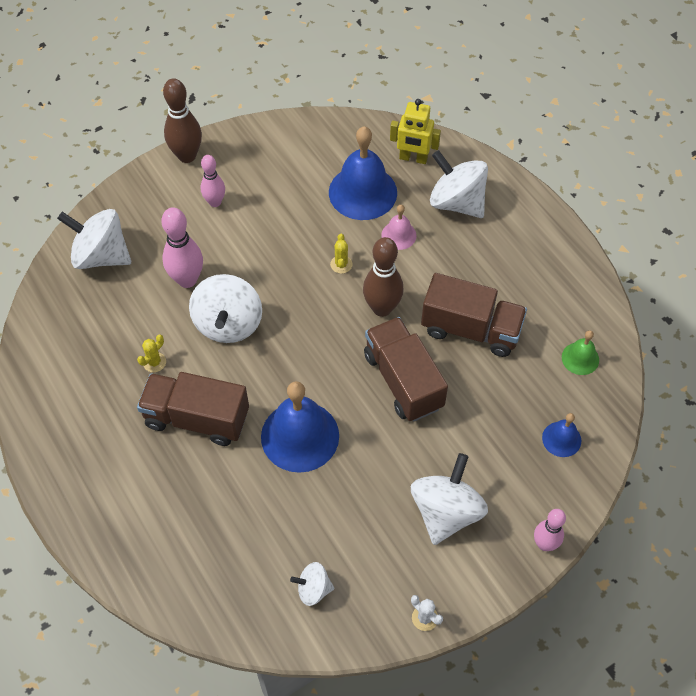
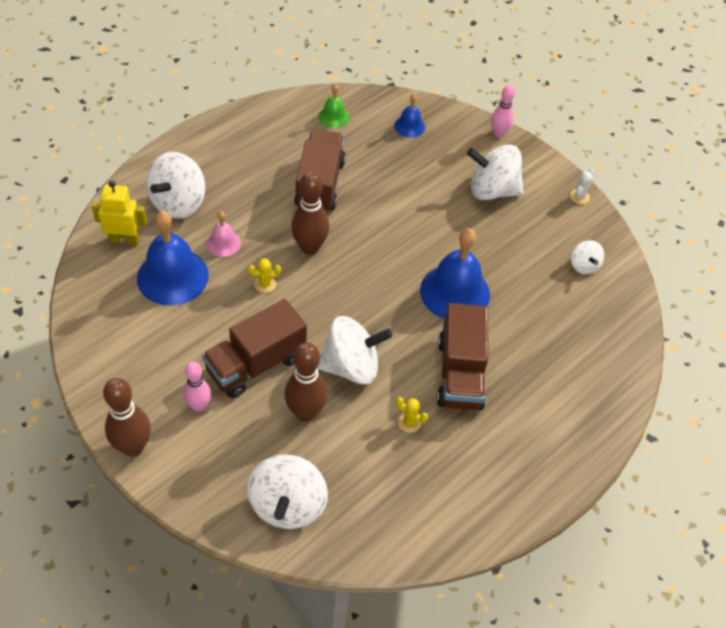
camera: 105 degrees left, 5 degrees down
pink bowling pin [161,207,203,288] -> brown bowling pin [284,342,327,422]
brown truck [364,317,448,421] -> brown truck moved to [202,299,307,398]
yellow robot [390,99,441,164] -> yellow robot turned 90 degrees counterclockwise [92,181,147,245]

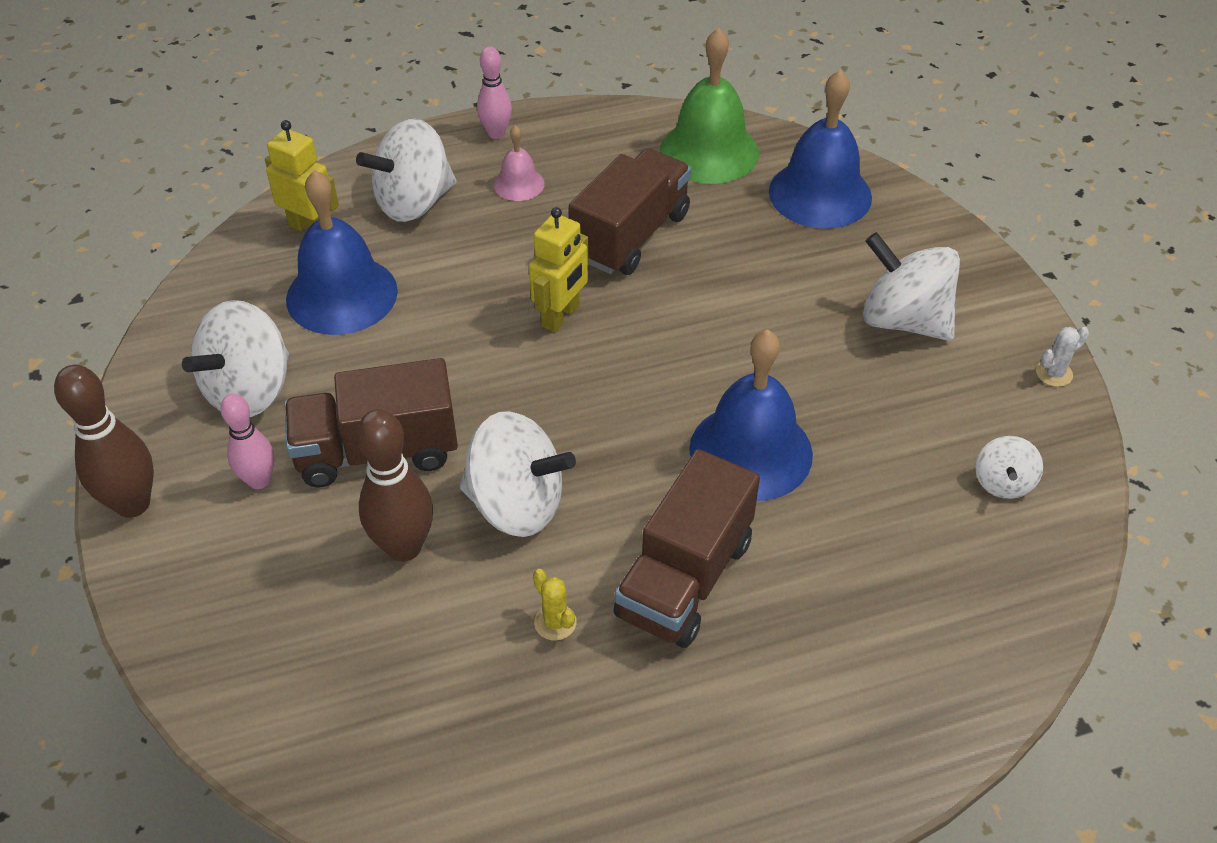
camera: 30 degrees right, 5 degrees down
pink bell [206,211,241,257] -> pink bell moved to [494,125,545,201]
white spinning top [247,454,328,529] -> white spinning top moved to [182,300,289,417]
yellow cactus [248,258,281,293] -> none
brown bowling pin [291,171,329,255] -> yellow robot [529,207,589,332]
green bell [318,84,349,128] -> green bell [660,28,759,184], size x2.00
blue bell [394,94,425,138] -> blue bell [769,70,872,229], size x2.00
pink bowling pin [491,85,515,138] -> pink bowling pin moved to [477,46,512,139]

